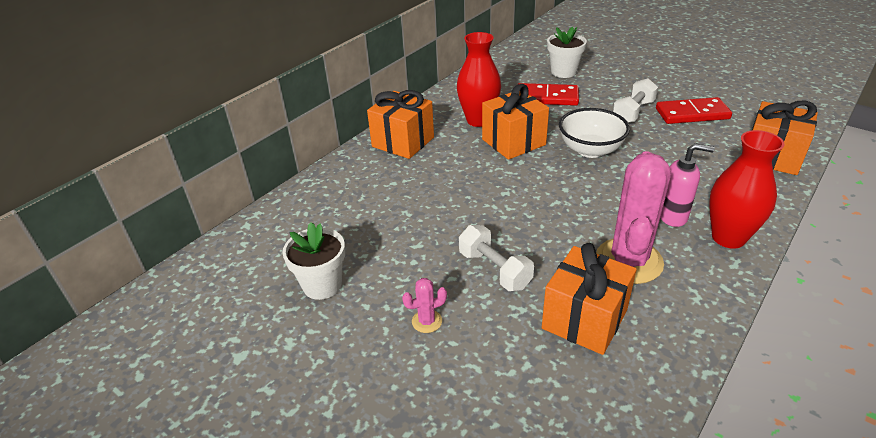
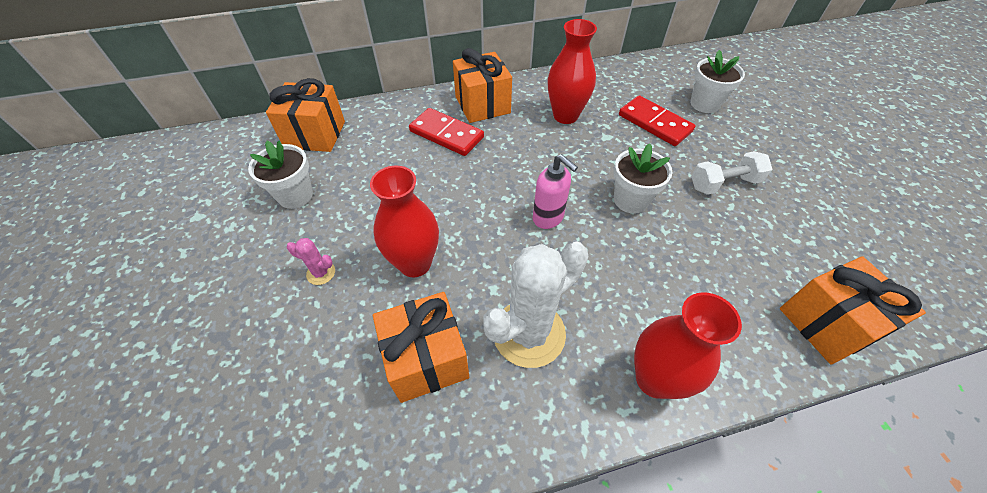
camera: 35 degrees right, 15 degrees up
white dumbbell [459,225,534,291] -> red vase [370,166,439,277]
orange gift [482,84,549,160] -> orange gift moved to [266,78,345,152]
white bowl [559,108,630,158] -> white flower pot [614,143,672,214]
pink cactus [596,151,671,284] -> white cactus [483,242,589,368]
red domino [656,97,732,124] -> red domino moved to [409,108,484,156]
pink soap dispenser [660,143,715,227] -> pink soap dispenser moved to [533,154,578,229]

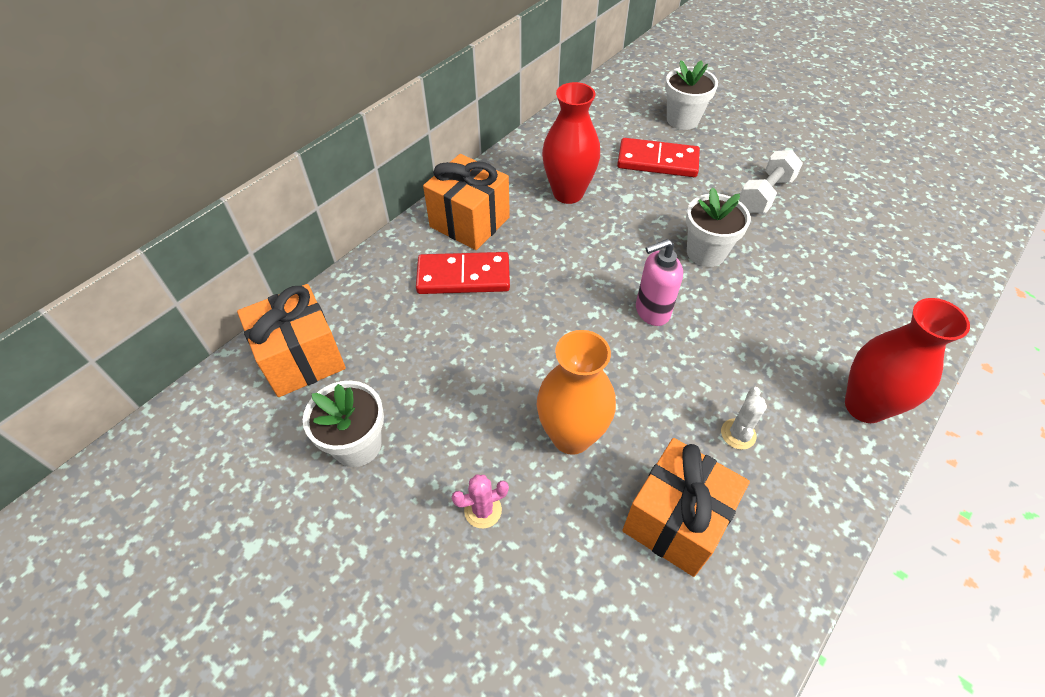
camera: 35 degrees left, 0 degrees up
red vase [370,166,439,277] -> orange vase [537,330,616,455]
white cactus [483,242,589,368] -> white cactus [721,387,767,450], size x0.43
pink soap dispenser [533,154,578,229] -> pink soap dispenser turned 150 degrees clockwise [636,239,683,326]
orange gift [780,256,926,365] -> none

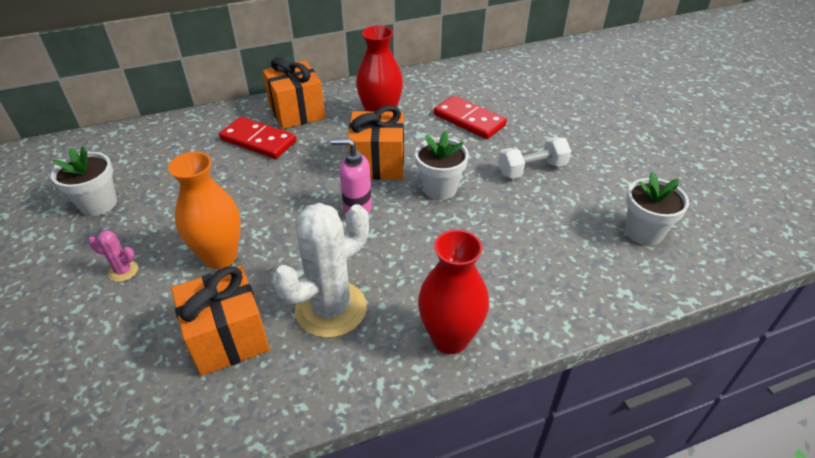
camera: 30 degrees right, 10 degrees down
orange gift [237,284,346,397] -> orange gift moved to [348,105,404,180]
white flower pot [665,60,718,130] -> white flower pot moved to [625,171,689,246]
white cactus [721,387,767,450] -> white cactus [272,203,369,338], size x2.35

